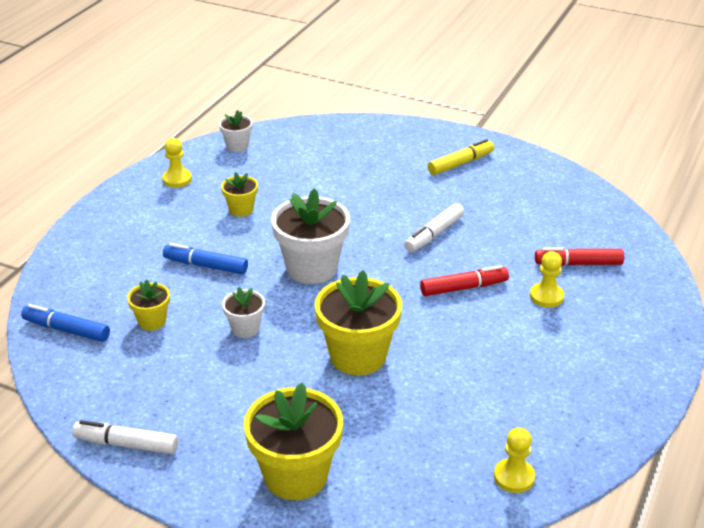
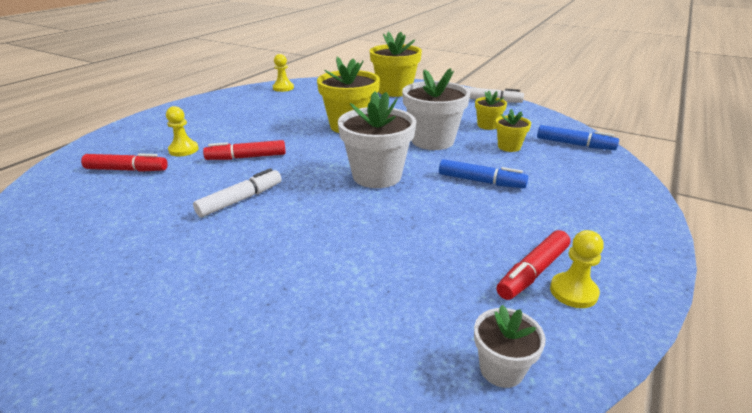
camera: 175 degrees left, 5 degrees down
yellow flower pot [221,172,258,217] -> yellow flower pot moved to [475,91,507,130]
white flower pot [222,287,265,338] -> white flower pot [402,68,470,150], size x1.95
yellow marker [428,139,494,175] -> none
none -> red marker [496,230,570,300]

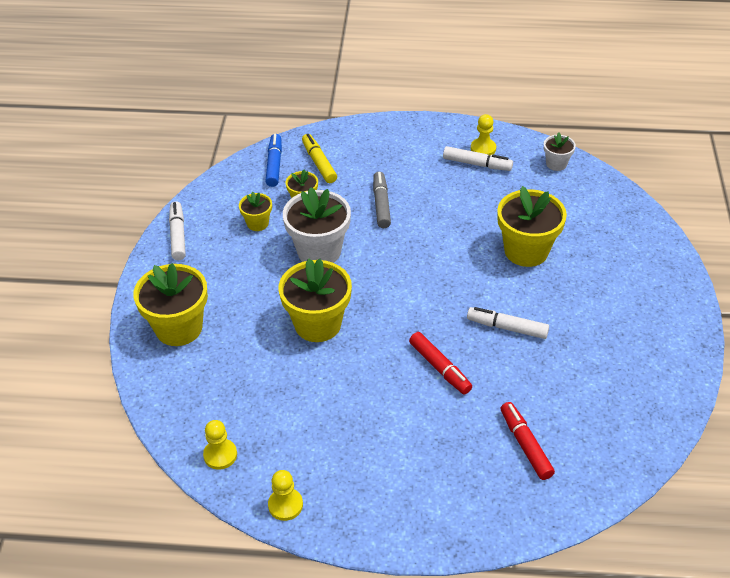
camera: 115 degrees left, 15 degrees up
yellow pawn [166,106,199,156] -> yellow pawn moved to [268,470,303,521]
white flower pot [338,92,416,188] -> none
blue marker [439,159,528,188] -> grey marker [373,172,391,228]
red marker [496,230,570,300] -> white marker [443,146,513,171]
none -> yellow marker [302,134,337,183]
none -> yellow flower pot [497,186,567,267]

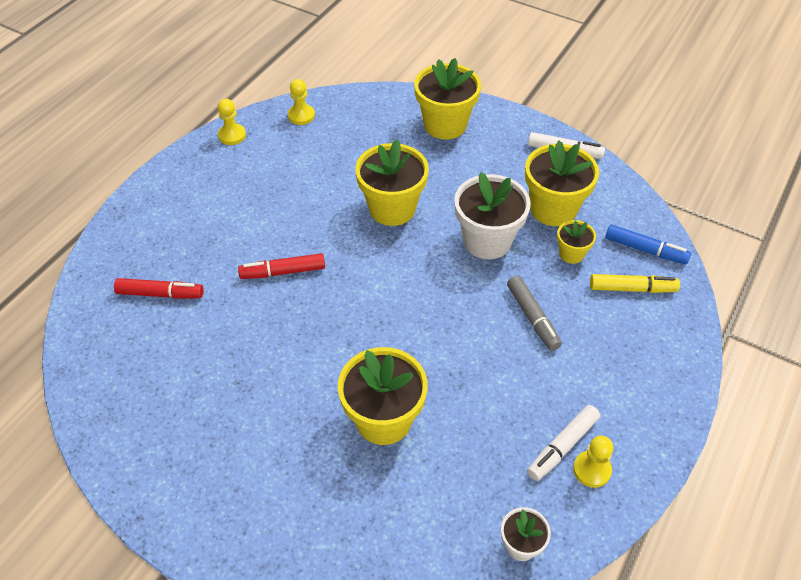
camera: 115 degrees right, 5 degrees up
yellow flower pot [239,192,272,231] -> yellow flower pot [525,141,599,226], size x1.95
grey marker [373,172,391,228] -> grey marker turned 45 degrees clockwise [507,276,562,351]
white marker [467,307,549,339] -> none

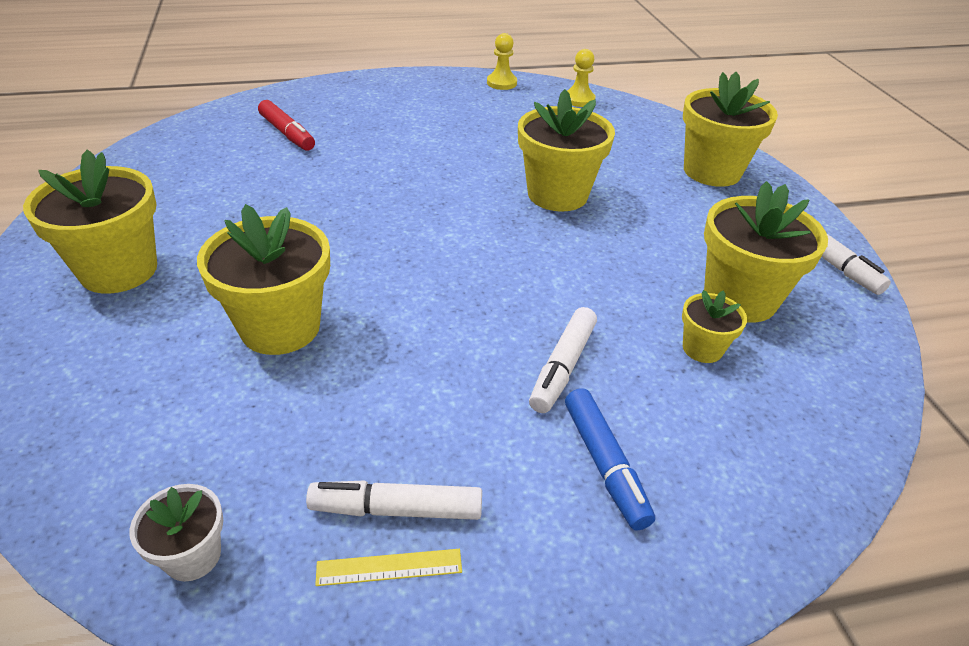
camera: 45 degrees right, 10 degrees down
red marker [238,253,325,279] -> none
white flower pot [454,172,531,259] -> none
grey marker [507,276,562,351] -> white marker [529,307,597,413]
yellow pawn [573,436,613,488] -> yellow ruler [315,549,462,586]
yellow marker [590,274,680,293] -> none
blue marker [605,224,691,264] -> blue marker moved to [565,388,655,531]
none -> yellow flower pot [23,149,157,294]

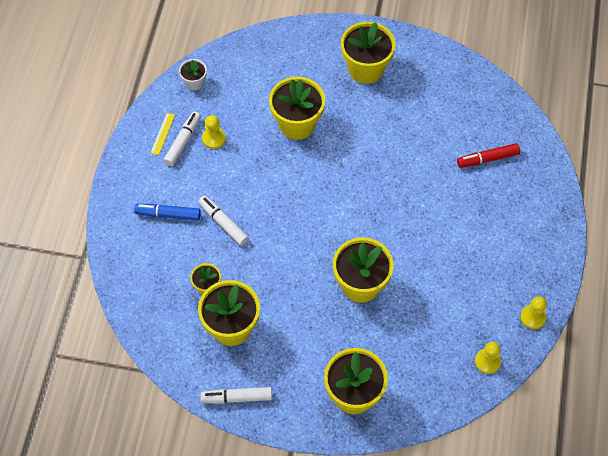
camera: 115 degrees right, 20 degrees up
none -> yellow pawn [202,115,226,149]

